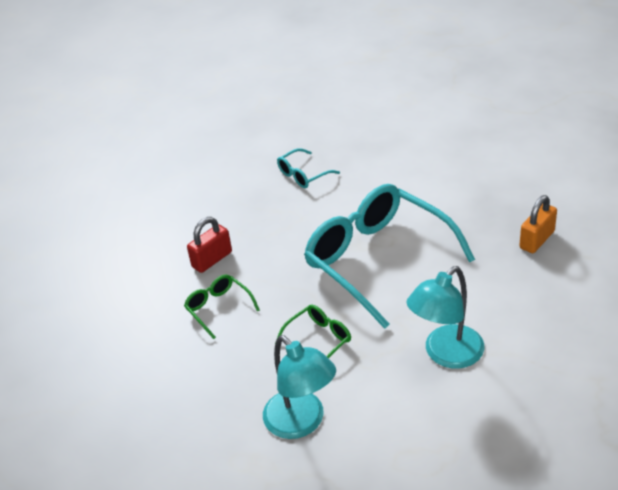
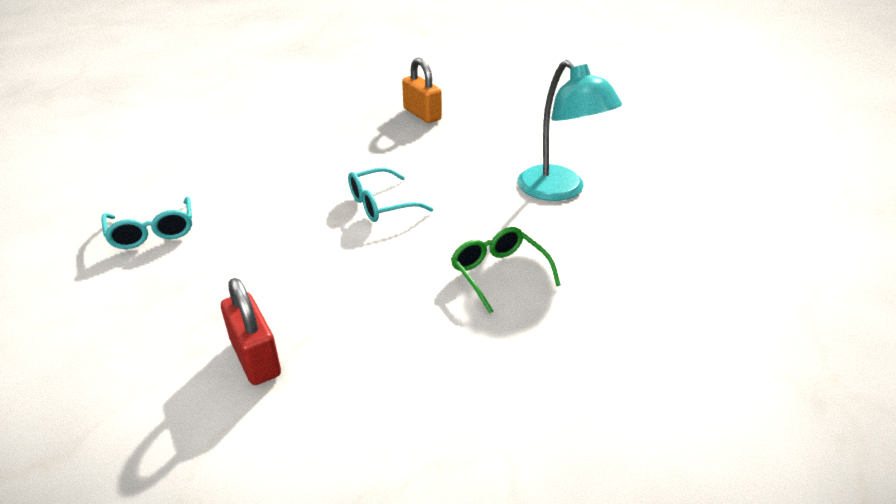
camera: 80 degrees left, 5 degrees down
green glasses [184,274,260,339] -> none
turquoise lamp [263,335,336,439] -> none
turquoise glasses [304,184,475,329] -> turquoise glasses [348,167,433,222], size x0.43

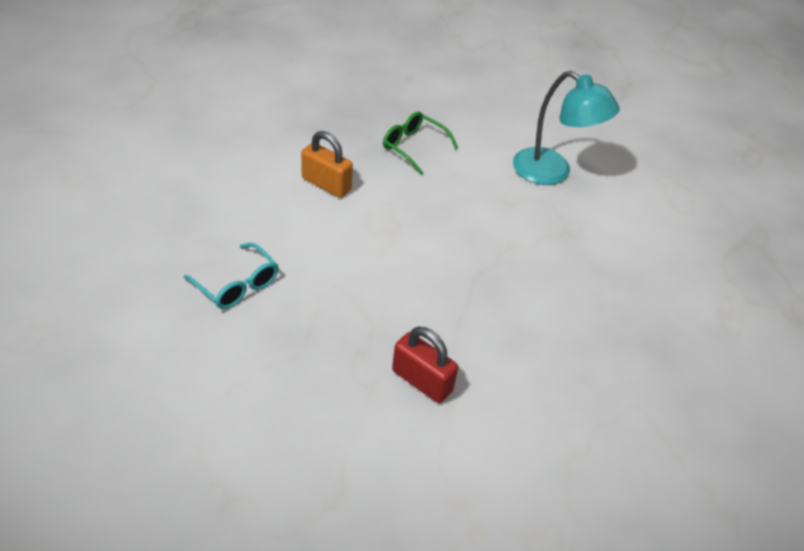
camera: 25 degrees left, 10 degrees up
turquoise glasses [348,167,433,222] -> none
orange padlock [402,58,442,123] -> orange padlock moved to [301,131,353,198]
green glasses [451,227,561,314] -> green glasses moved to [383,112,458,175]

